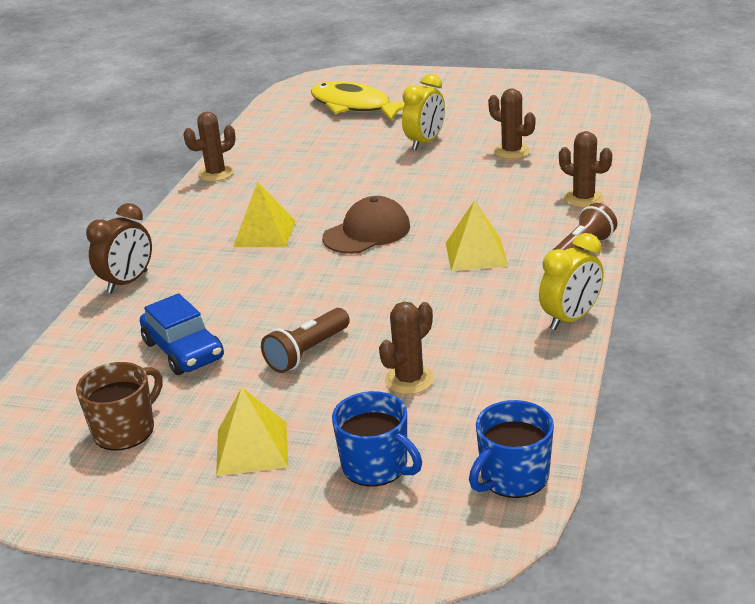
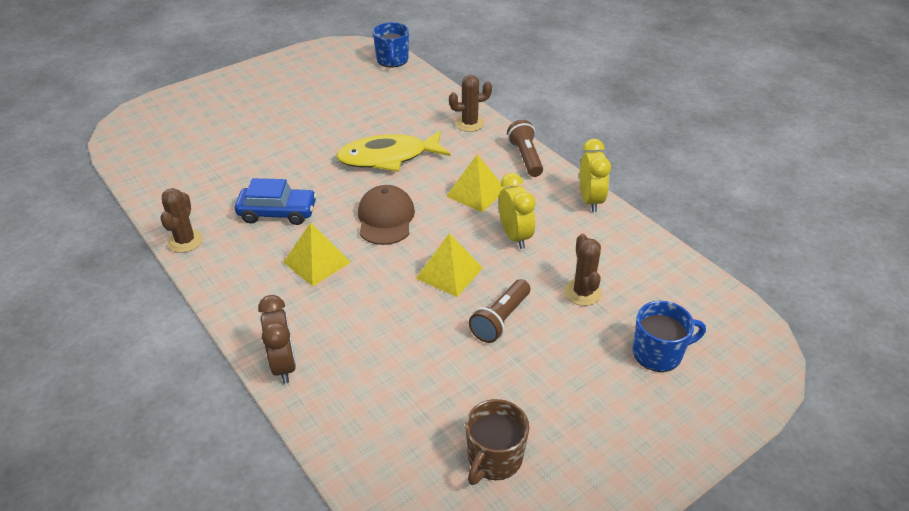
camera: 55 degrees left, 10 degrees up
brown mug [76,362,162,451] -> brown mug turned 135 degrees counterclockwise [465,399,529,485]
blue car [140,293,224,375] -> blue car moved to [235,178,317,225]
yellow pyramid [216,387,288,476] -> yellow pyramid moved to [416,233,483,297]
brown flashlight [261,308,350,373] -> brown flashlight turned 45 degrees clockwise [469,279,530,343]
yellow fish [311,81,405,121] -> yellow fish moved to [336,131,451,172]
yellow clock [402,74,445,150] -> yellow clock moved to [499,173,536,249]
blue mug [469,400,554,498] -> blue mug moved to [373,22,409,67]
brown cactus [488,88,535,159] -> none

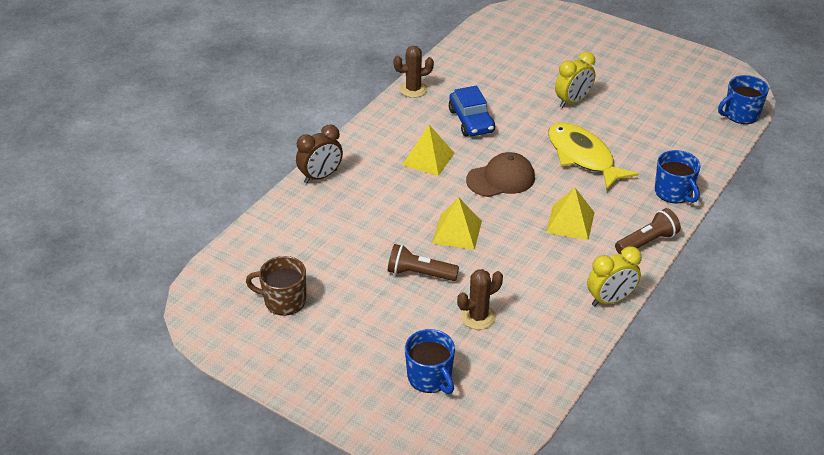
camera: 70 degrees right, 0 degrees up
brown cactus [449,75,492,132] -> blue mug [655,150,701,204]
yellow clock [499,173,536,249] -> yellow clock moved to [555,52,595,108]

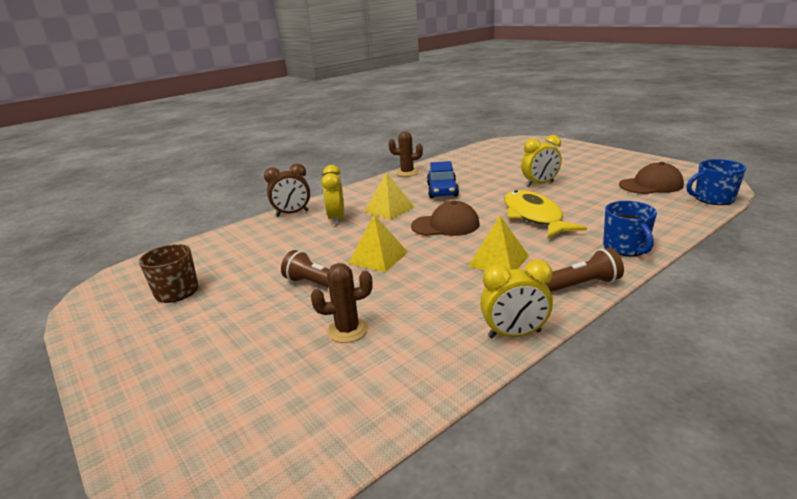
camera: 20 degrees right, 15 degrees down
blue mug [405,329,455,394] -> none
none -> yellow clock [321,165,344,225]
none -> brown cap [619,162,684,194]

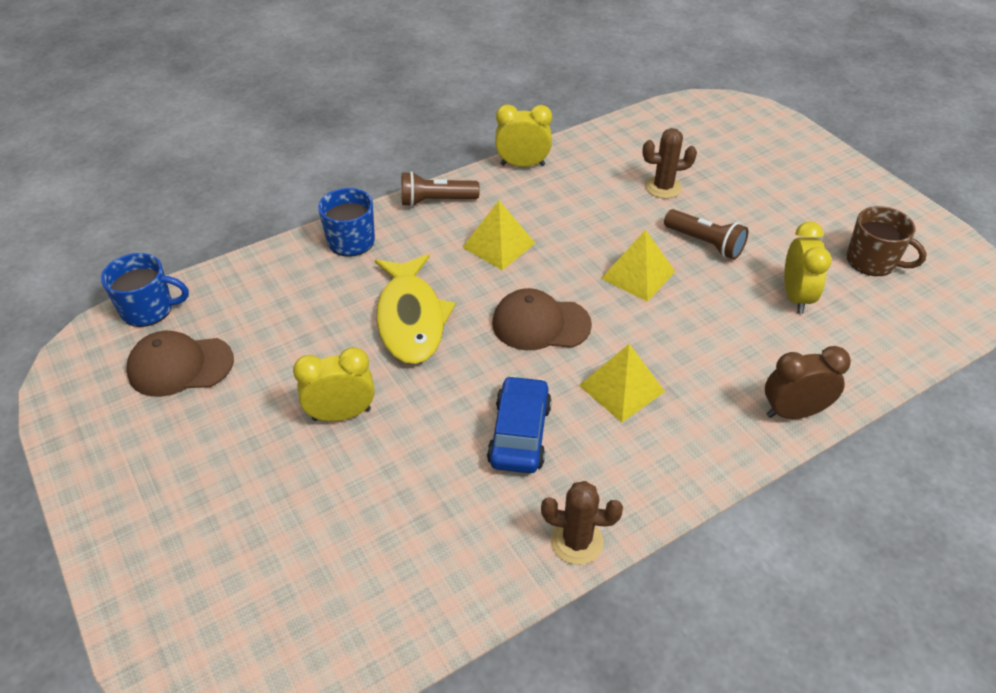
camera: 175 degrees left, 20 degrees up
yellow clock [321,165,344,225] -> yellow clock moved to [784,221,832,314]

